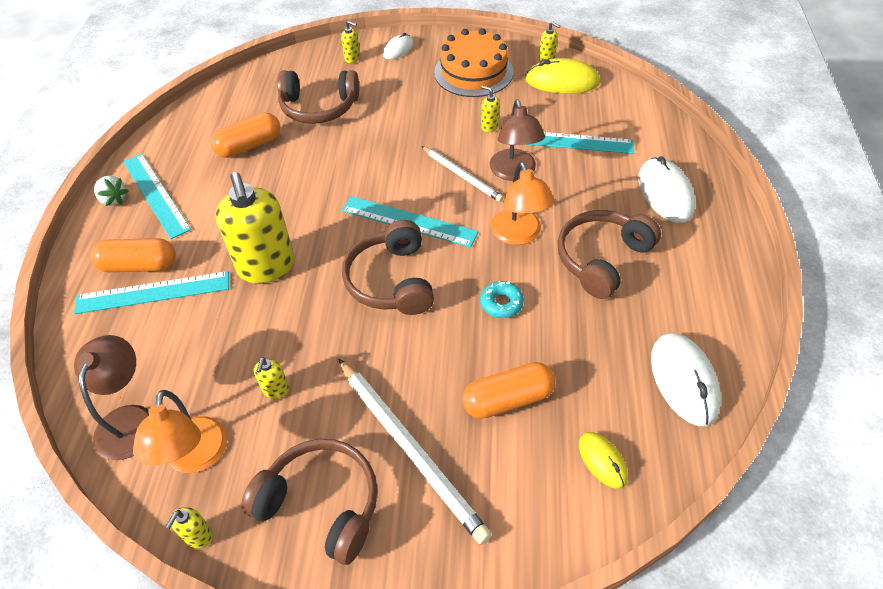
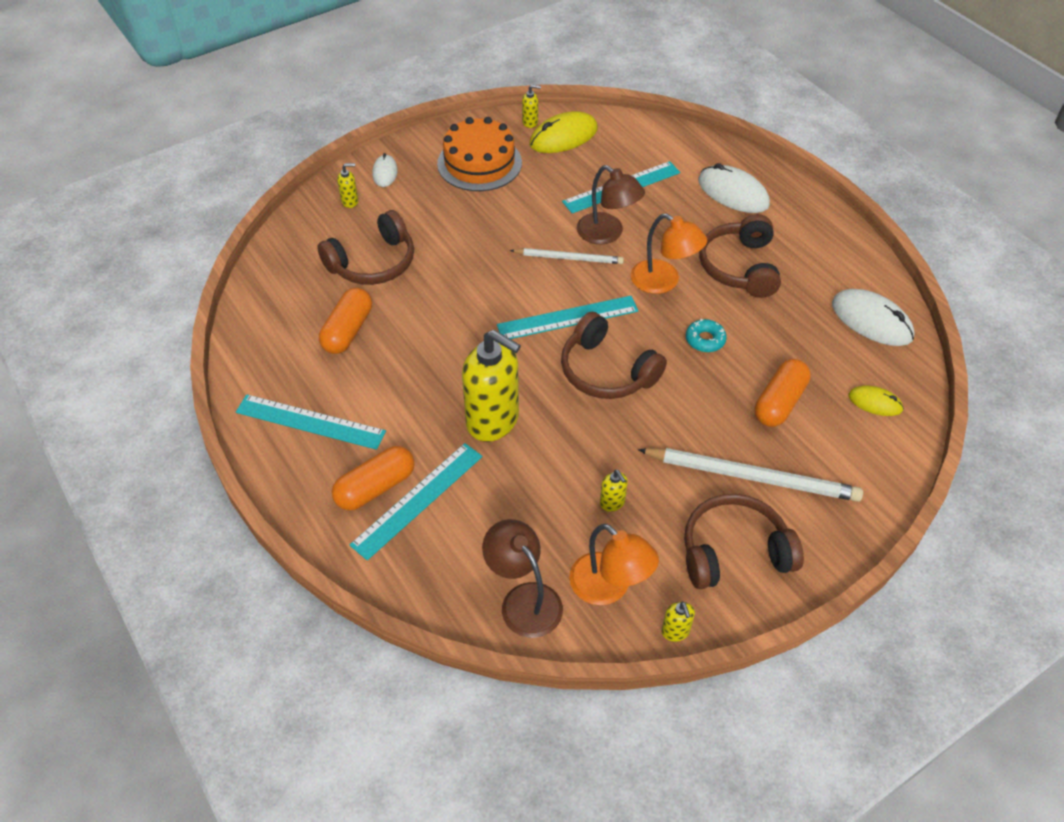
camera: 40 degrees left, 0 degrees up
white strawberry [94,176,129,206] -> none
yellow soap dispenser [481,85,500,132] -> none

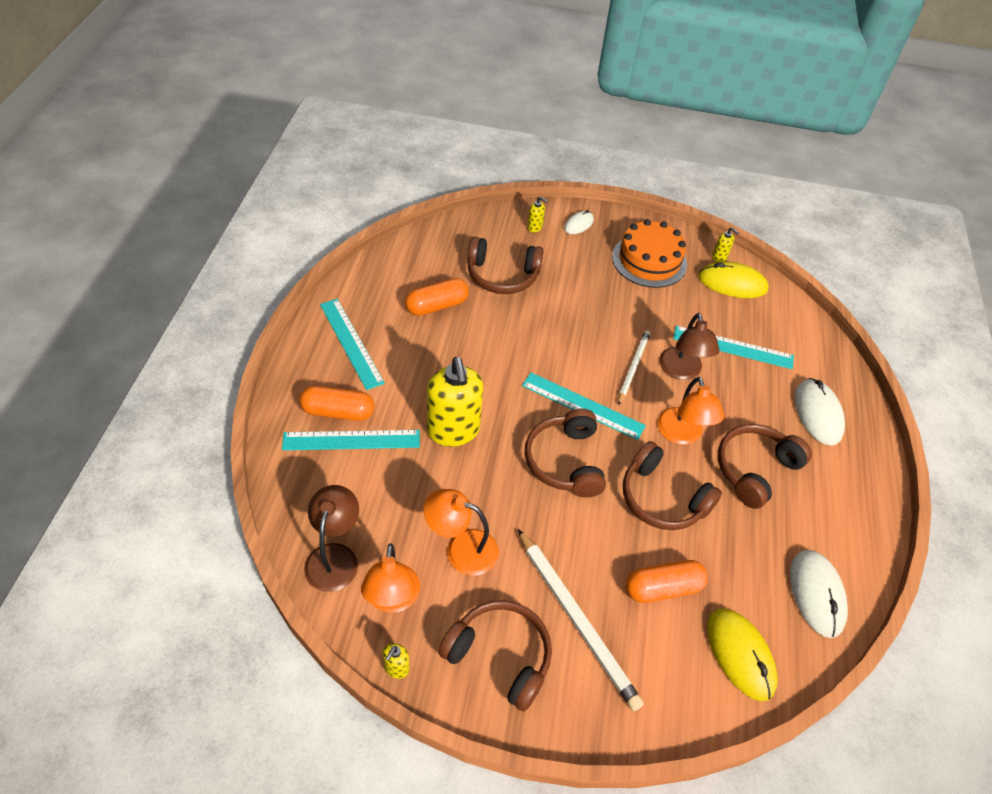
camera: 40 degrees right, 0 degrees up
white pencil [510,248,624,264] -> white pencil turned 120 degrees counterclockwise [618,330,650,405]
yellow soap dispenser [600,470,628,512] -> orange lamp [423,489,499,576]
turquoise donut [686,319,727,352] -> brown headphones [623,441,722,530]
yellow mouse [849,386,904,416] -> yellow mouse [707,608,778,701], size x1.74

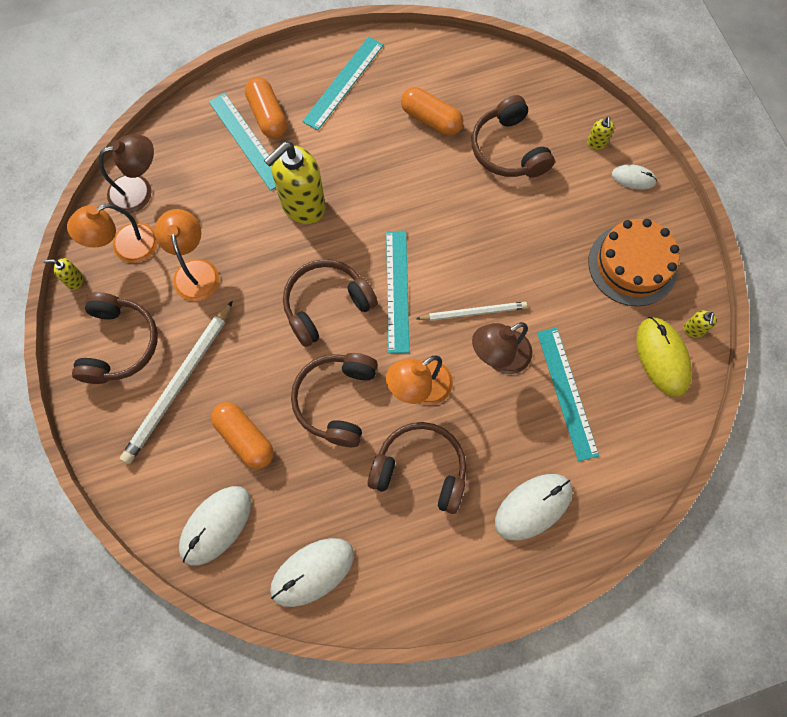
camera: 65 degrees right, 20 degrees up
yellow mouse [707,608,778,701] -> white mouse [179,486,251,566]

